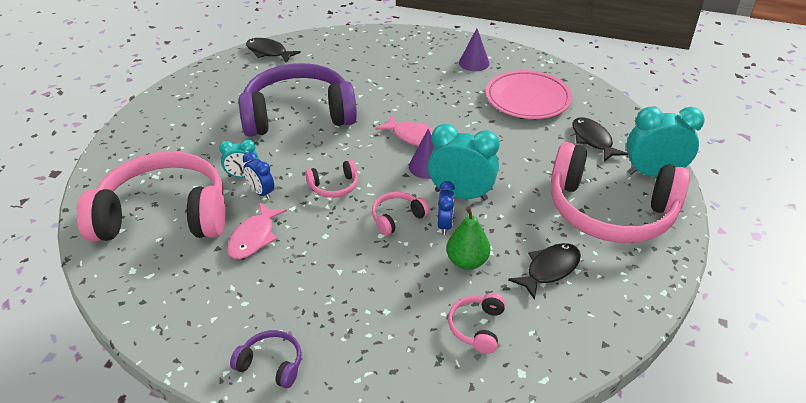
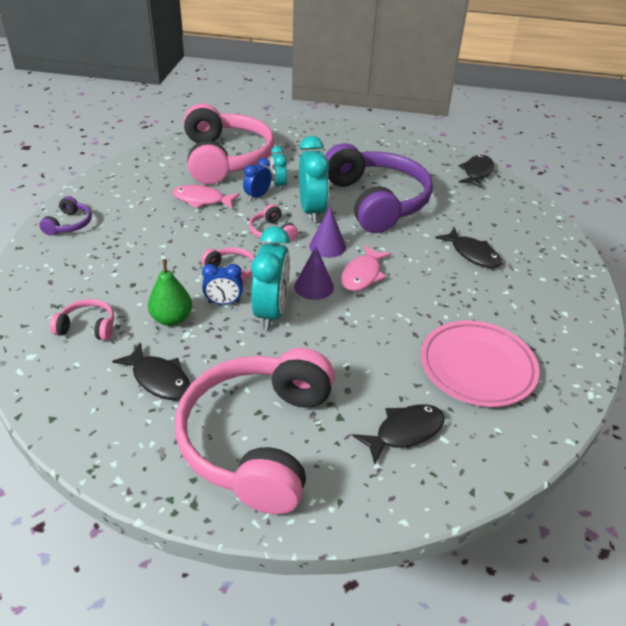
camera: 80 degrees right, 0 degrees up
purple cone [459,28,490,71] -> purple cone moved to [309,207,346,258]
turquoise clock [626,107,705,177] -> turquoise clock moved to [299,136,329,223]
none -> black fish [435,227,502,268]

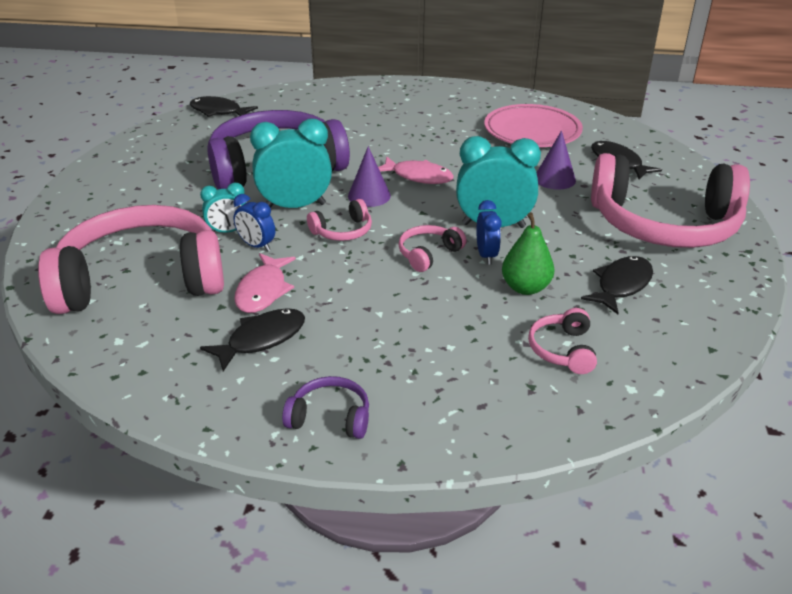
camera: 90 degrees left, 5 degrees down
purple cone [294,246,334,300] -> purple cone moved to [537,130,576,190]
black fish [435,227,502,268] -> black fish moved to [200,308,305,371]

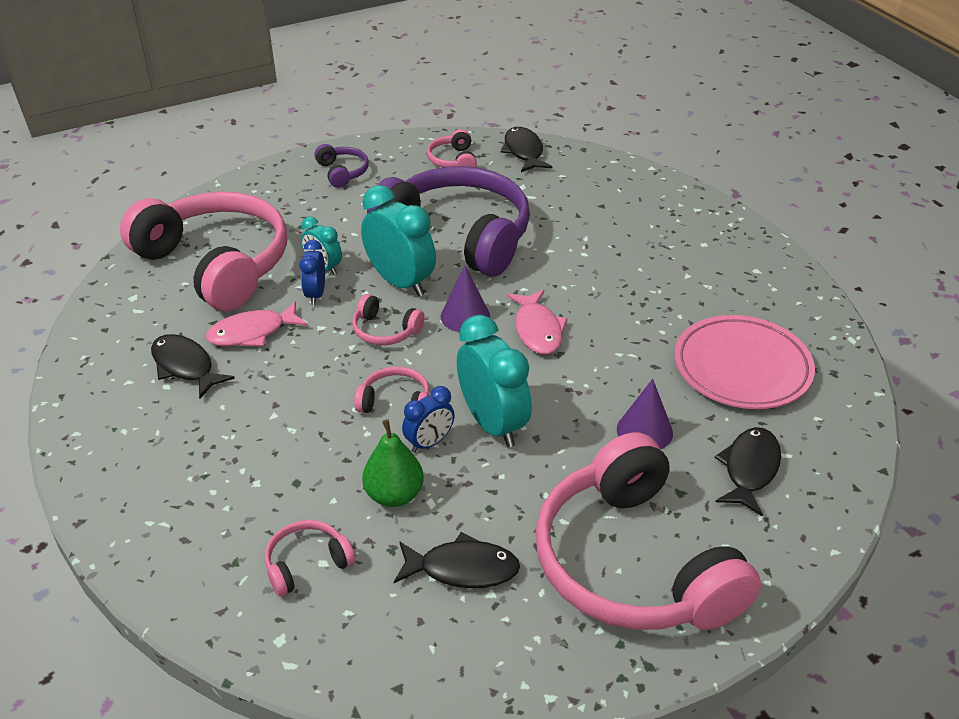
camera: 55 degrees right, 5 degrees up
black fish [200,308,305,371] -> black fish turned 150 degrees counterclockwise [151,334,235,399]
purple headphones [282,376,369,439] -> purple headphones moved to [314,144,369,188]
none -> pink headphones [427,129,477,167]

